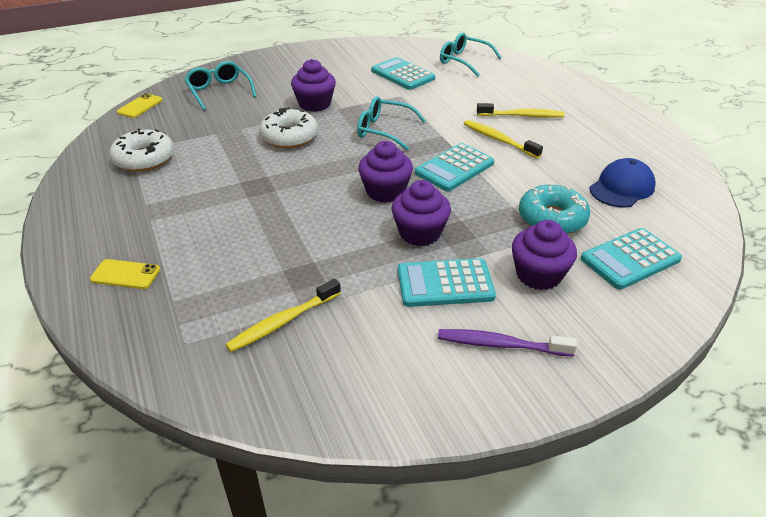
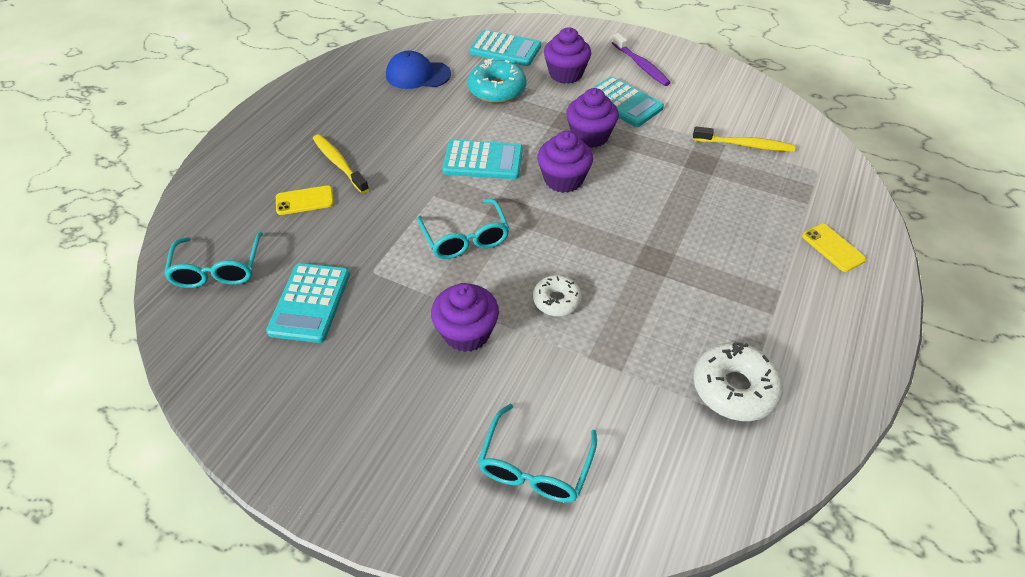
camera: 130 degrees left, 10 degrees up
yellow phone [117,93,163,118] -> yellow phone moved to [276,185,334,215]
white donut [259,107,318,148] -> white donut [533,275,582,316], size x0.63
yellow toothbrush [464,120,543,158] -> none

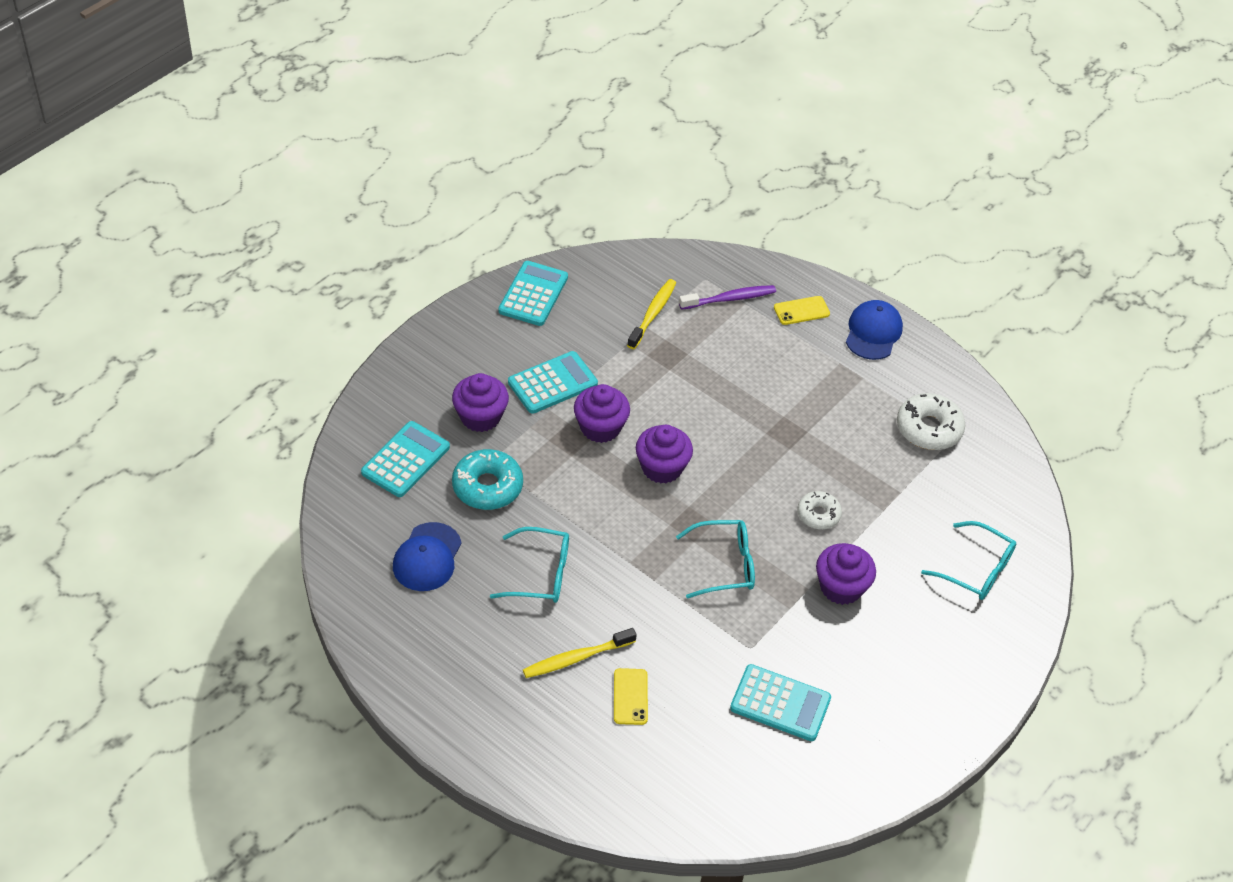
camera: 80 degrees left, 0 degrees up
turquoise glasses [164,232,263,288] -> turquoise glasses moved to [490,527,569,603]
turquoise calculator [442,139,523,179] -> turquoise calculator moved to [498,261,568,326]
purple toothbrush [612,33,671,86] -> purple toothbrush moved to [679,285,776,310]
none -> blue cap [846,300,903,360]

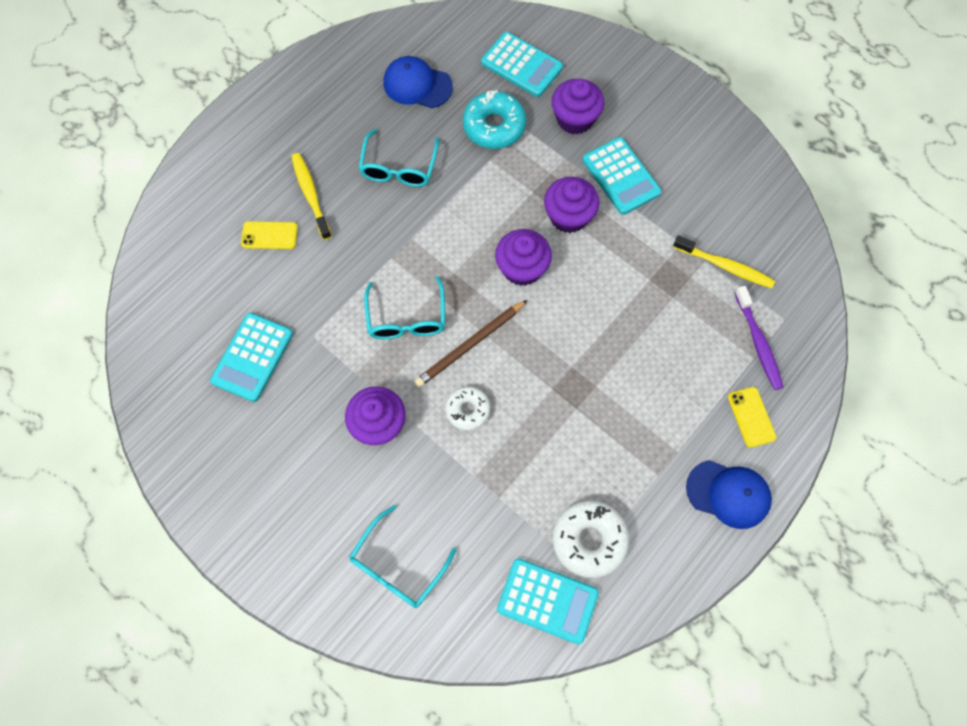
camera: 95 degrees right, 20 degrees up
turquoise calculator [498,261,568,326] -> turquoise calculator moved to [497,558,599,644]
none -> brown pencil [414,300,527,387]

